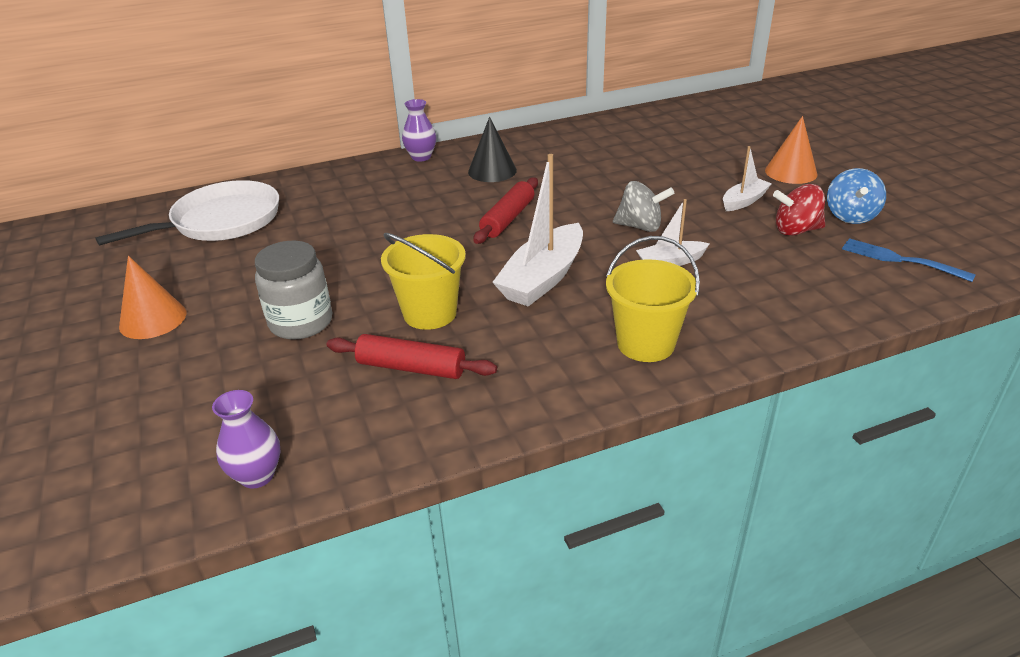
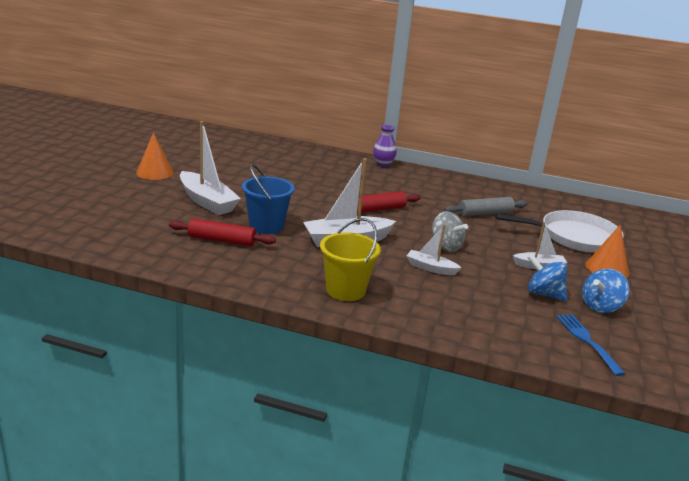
camera: 35 degrees right, 10 degrees down
white pan [95,180,279,245] -> white pan moved to [495,210,624,253]
purple vase [212,390,281,489] -> none
grey jar [255,241,332,340] -> white boat [180,121,241,215]
red rolling pin [327,334,497,379] -> red rolling pin turned 45 degrees counterclockwise [169,218,276,246]
yellow bucket [381,233,466,330] -> blue bucket [242,164,295,234]
black cone [468,117,517,182] -> none
red spinning top [773,184,825,236] -> blue spinning top [528,254,567,301]
none -> grey rolling pin [444,197,528,216]

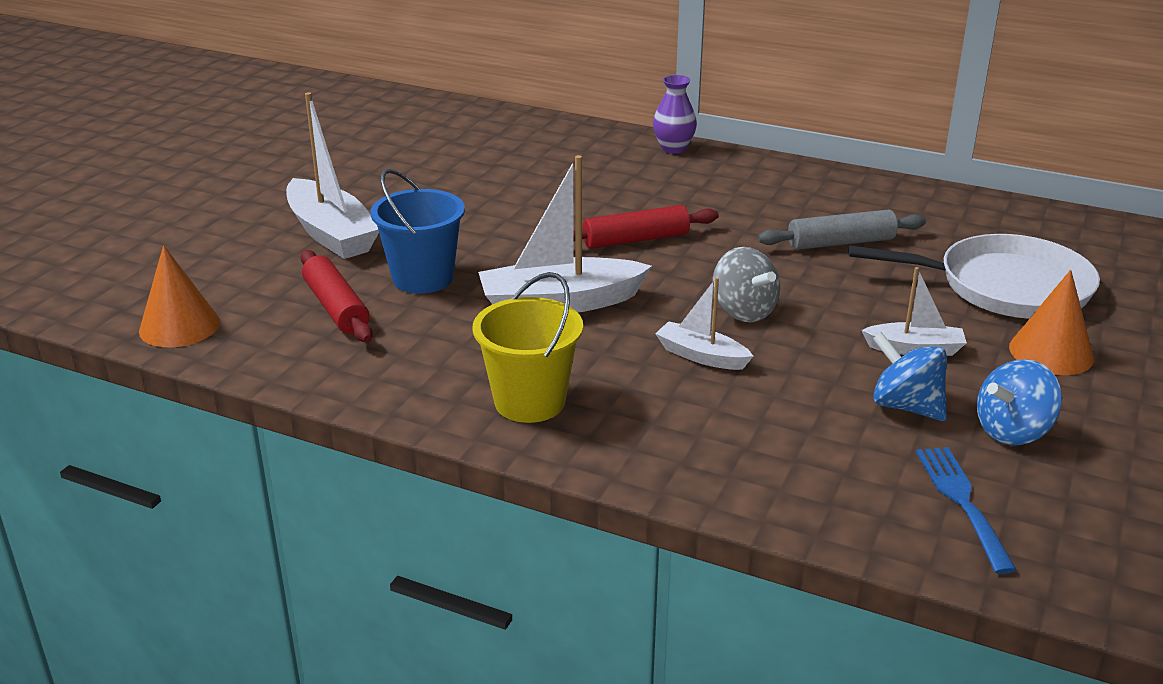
camera: 10 degrees right, 5 degrees up
orange cone [136,132,174,180] -> orange cone moved to [139,245,220,347]
red rolling pin [169,218,276,246] -> red rolling pin turned 45 degrees clockwise [300,250,373,342]

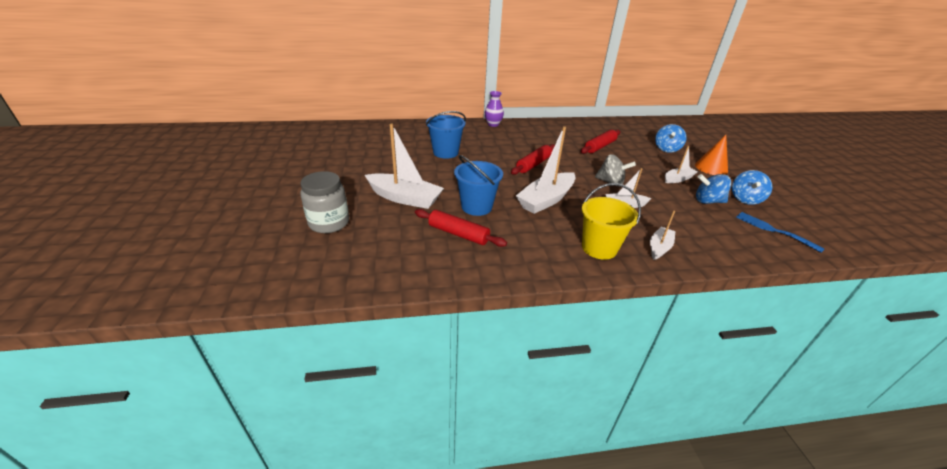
camera: 35 degrees left, 5 degrees up
orange cone [139,245,220,347] -> none
grey rolling pin [758,210,926,250] -> red rolling pin [581,130,620,154]
white pan [848,234,1100,319] -> blue spinning top [655,124,687,153]
none -> grey jar [300,171,349,233]
none -> blue bucket [426,111,466,159]
none -> white boat [650,211,675,260]

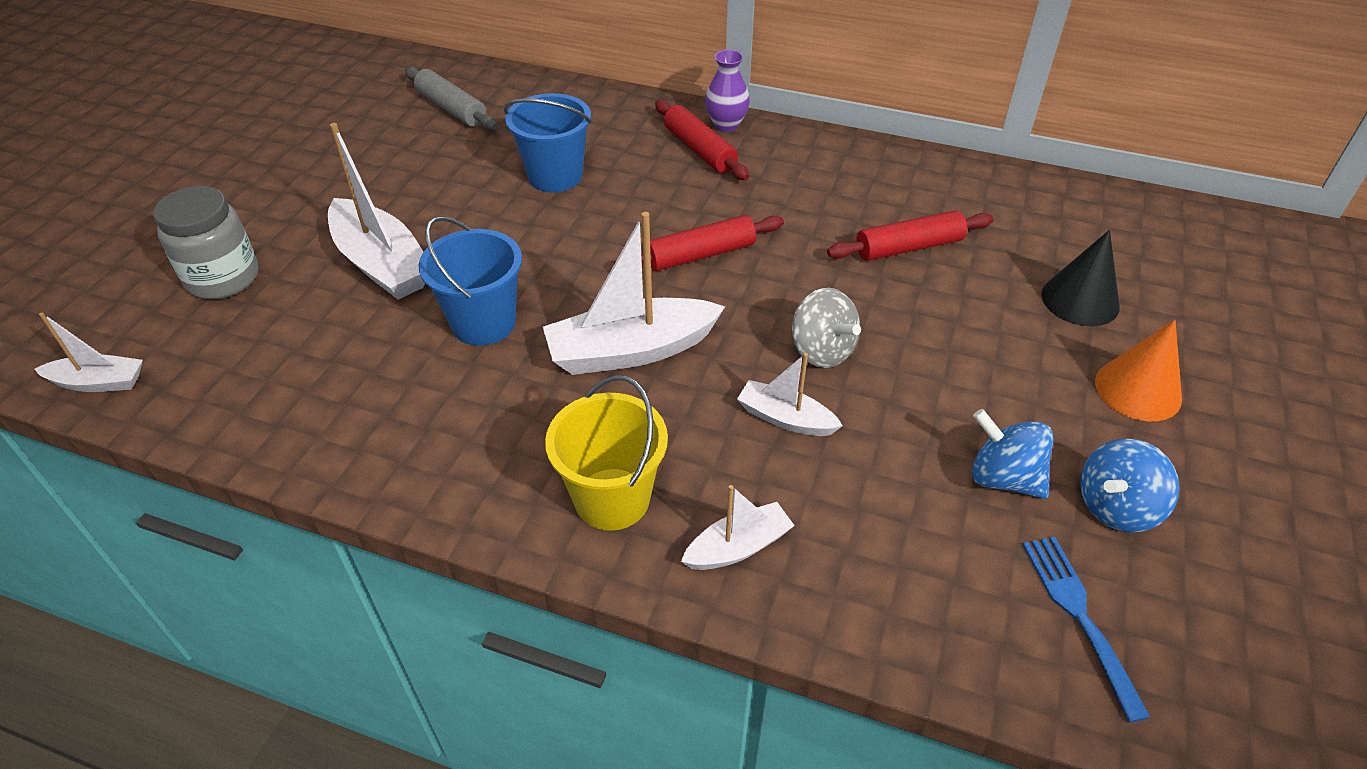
camera: 30 degrees right, 10 degrees up
red rolling pin [415,209,507,247] -> red rolling pin moved to [655,100,749,180]
blue spinning top [655,124,687,153] -> black cone [1041,230,1120,326]
white boat [665,146,698,183] -> white boat moved to [34,313,143,392]
none -> grey rolling pin [405,66,498,130]

